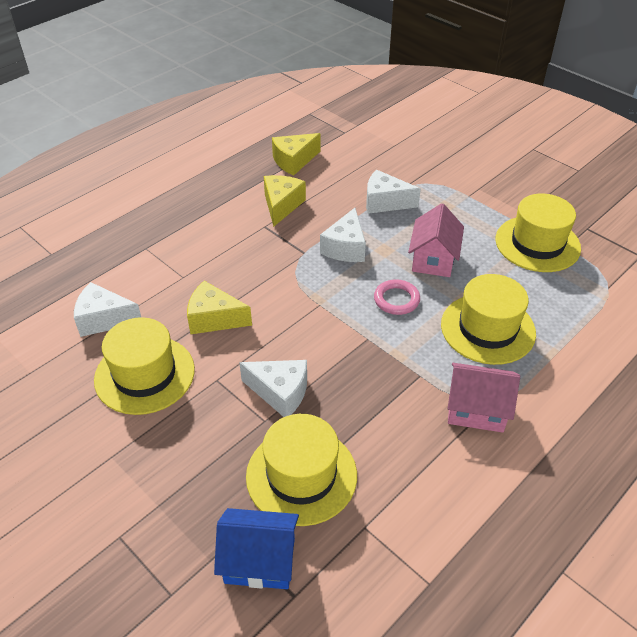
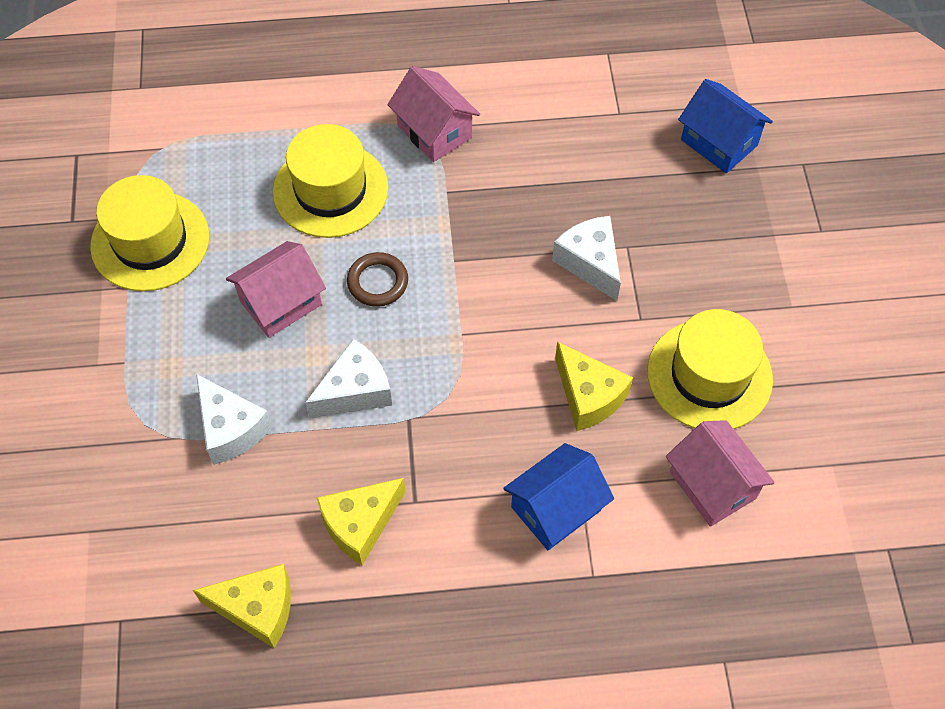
camera: 140 degrees left, 15 degrees up
white cheese [74,282,141,337] -> pink house [666,420,775,527]
yellow hat [246,414,357,526] -> none
pink ring [374,279,420,315] -> brown ring [347,252,408,307]
none -> blue house [503,443,614,550]

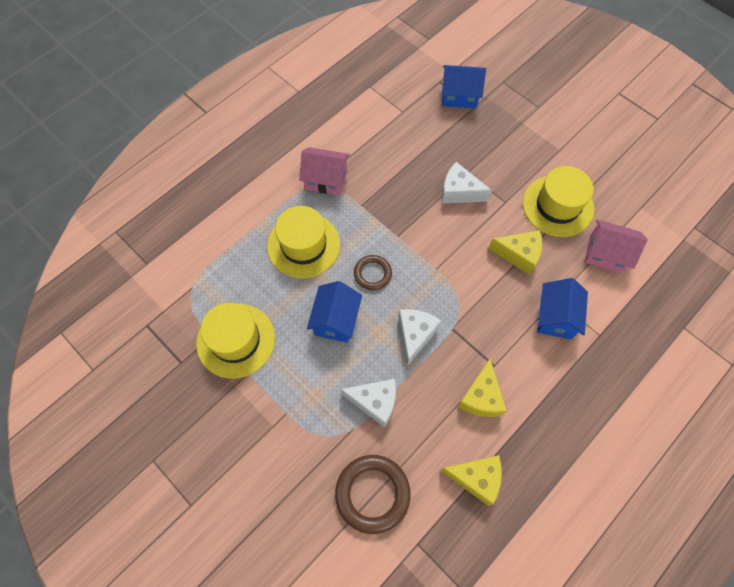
camera: 40 degrees left, 5 degrees up
yellow cheese [193,564,291,648] -> yellow cheese turned 45 degrees clockwise [441,455,502,506]
pink house [226,241,326,338] -> blue house [307,281,362,343]
none -> brown ring [335,455,410,534]

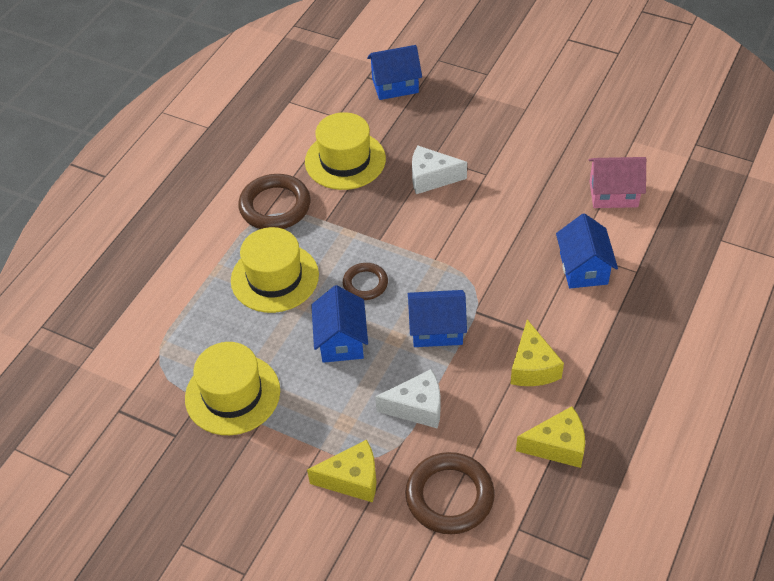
camera: 15 degrees left, 15 degrees down
pink house [299,147,350,196] -> brown ring [238,174,311,229]
white cheese [398,309,441,366] -> blue house [408,290,467,347]
yellow cheese [488,230,542,275] -> yellow cheese moved to [307,440,377,503]
yellow hat [523,166,594,237] -> yellow hat moved to [305,112,386,190]

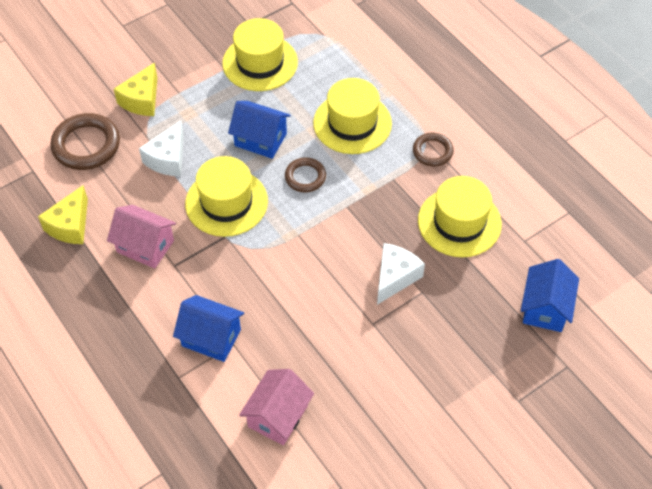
camera: 115 degrees right, 5 degrees up
brown ring [238,174,311,229] -> brown ring [413,133,454,167], size x0.59
blue house [408,290,467,347] -> yellow hat [185,156,268,237]
yellow cheese [511,320,564,386] -> pink house [107,205,176,269]

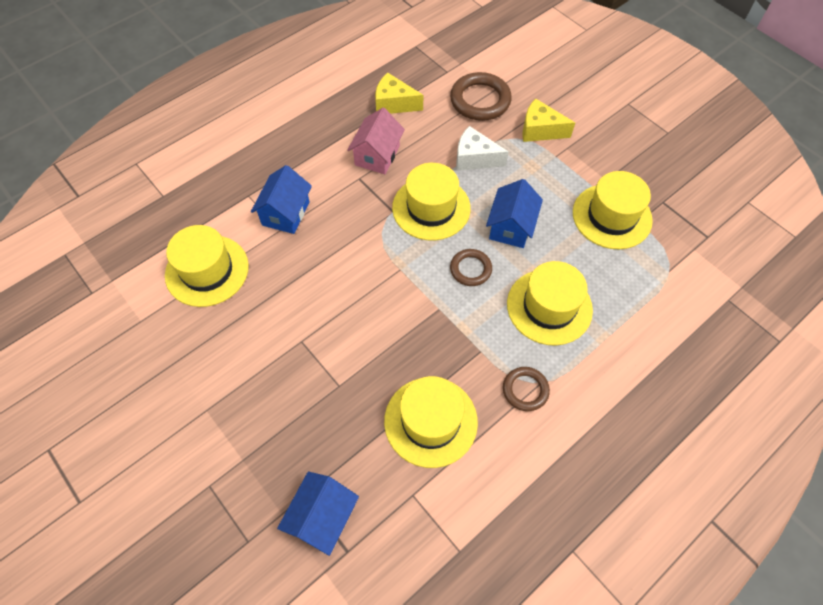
camera: 85 degrees right, 5 degrees up
pink house [239,369,314,445] -> yellow hat [165,225,249,307]
white cheese [377,243,425,305] -> none
blue house [521,259,579,332] -> blue house turned 75 degrees counterclockwise [277,472,359,556]

